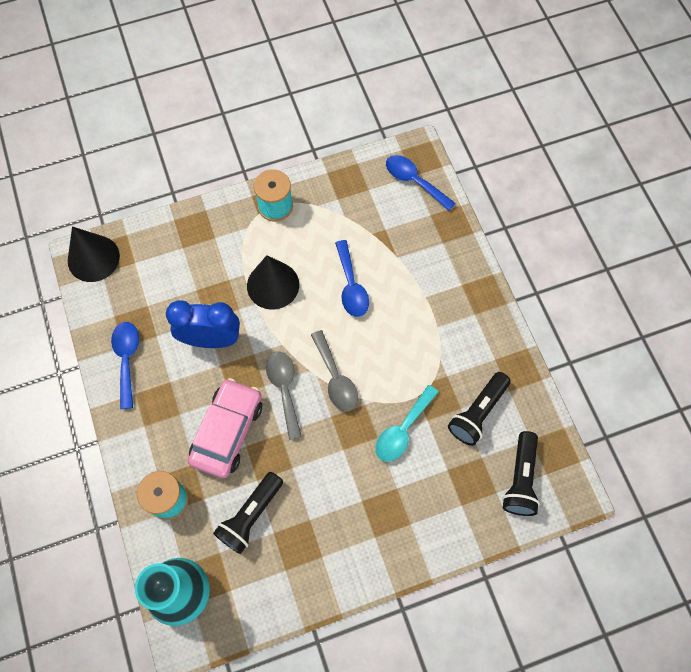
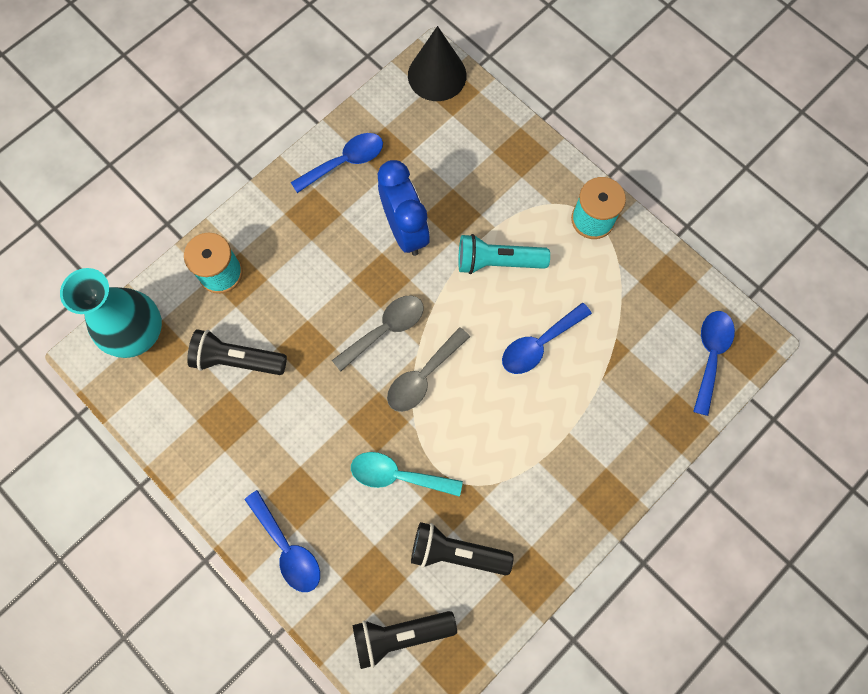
camera: 65 degrees right, 5 degrees up
pink car [188,378,262,478] -> none
black cone [247,255,299,310] -> turquoise flashlight [458,234,550,274]
none -> blue spoon [244,490,320,592]

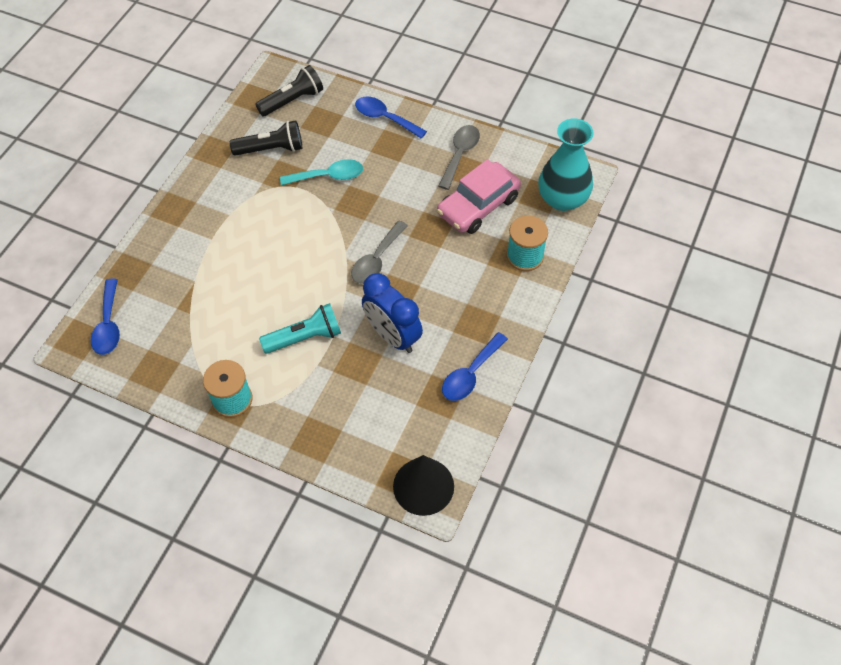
camera: 160 degrees right, 15 degrees down
black flashlight [187,329,287,375] -> pink car [437,159,521,234]
grey spoon [387,327,470,412] -> grey spoon moved to [439,125,480,190]
blue spoon [502,303,592,374] -> none

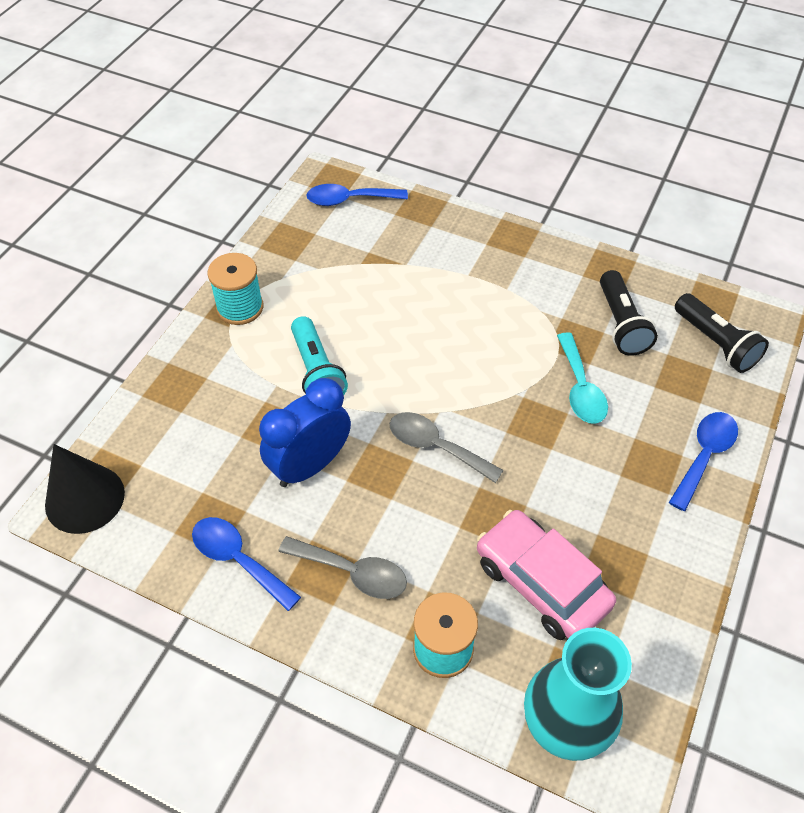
camera: 90 degrees right, 5 degrees down
grey spoon [439,125,480,190] -> grey spoon moved to [278,536,407,599]

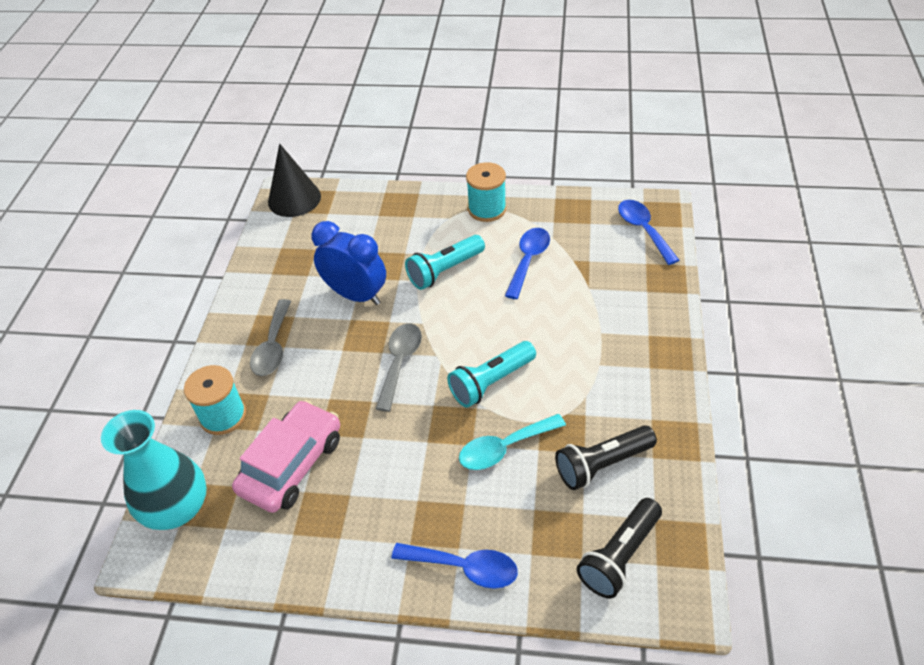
camera: 75 degrees right, 5 degrees down
blue spoon [192,517,301,611] -> blue spoon moved to [505,228,550,299]
none -> turquoise flashlight [447,341,536,408]

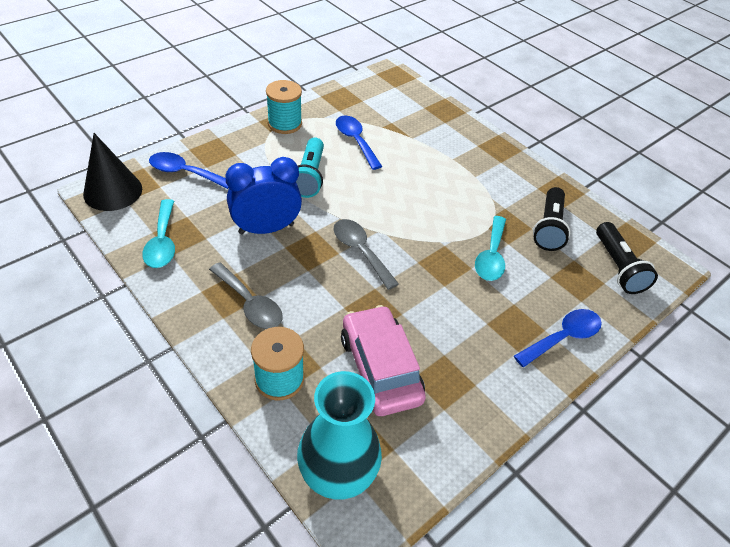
camera: 55 degrees left, 0 degrees up
turquoise flashlight [447,341,536,408] -> none
blue spoon [618,200,679,265] -> blue spoon moved to [149,152,229,189]
none -> turquoise spoon [142,199,175,268]

